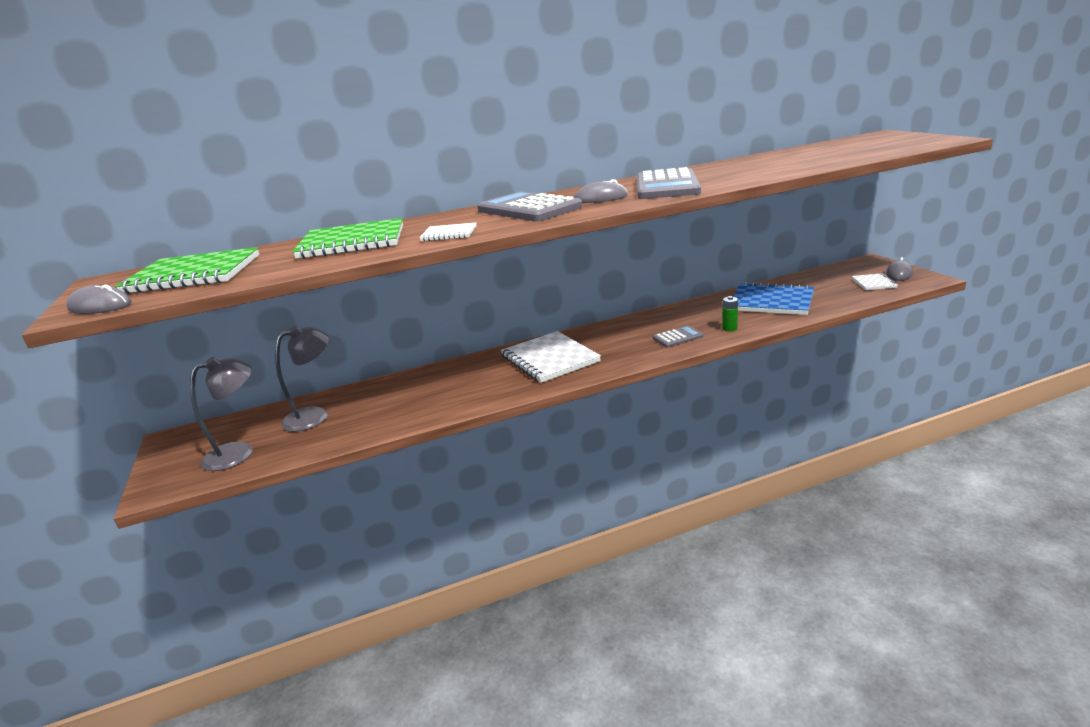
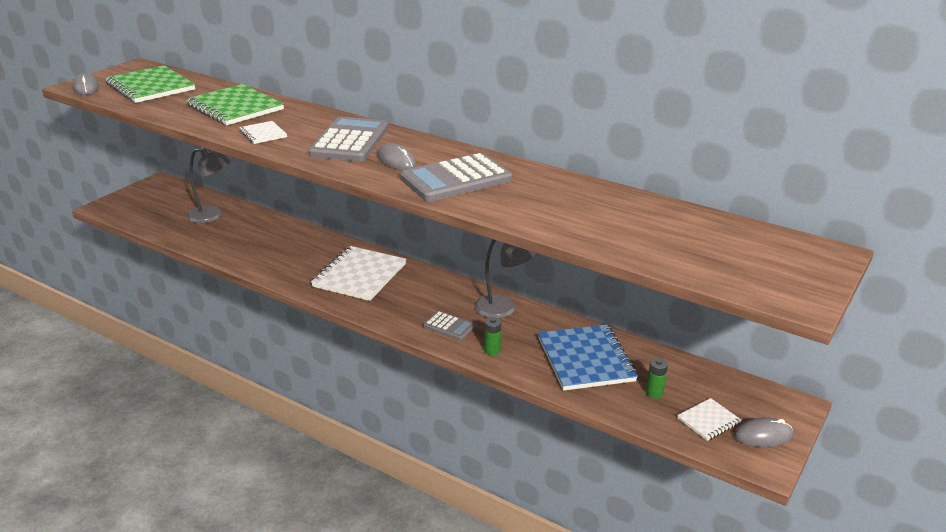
camera: 50 degrees right, 5 degrees up
grey lamp [190,357,253,471] -> grey lamp moved to [475,239,537,318]
none -> green battery [646,358,668,398]

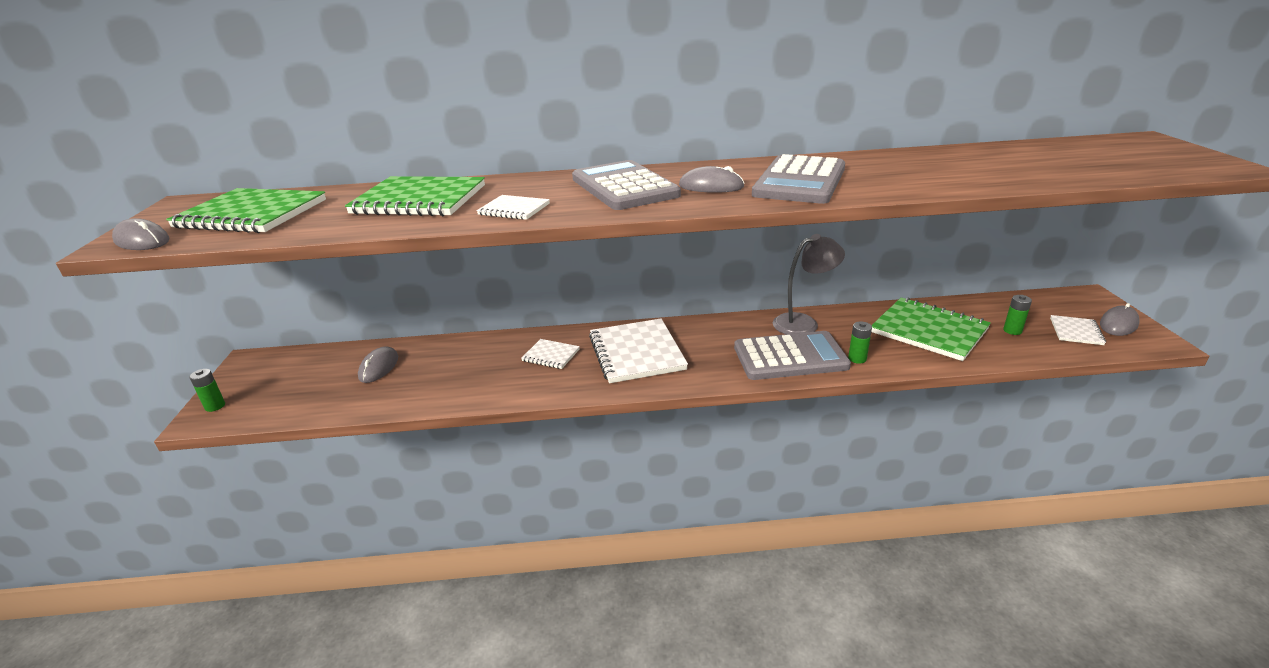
camera: 35 degrees left, 0 degrees up
grey lamp [187,148,230,223] -> grey mouse [358,346,398,383]
grey calculator [423,311,476,340] -> grey calculator [734,331,851,380], size x1.96
blue notebook [538,325,638,391] -> green notebook [871,297,991,361]
none -> green battery [189,369,225,412]
none -> white notebook [521,339,580,369]

